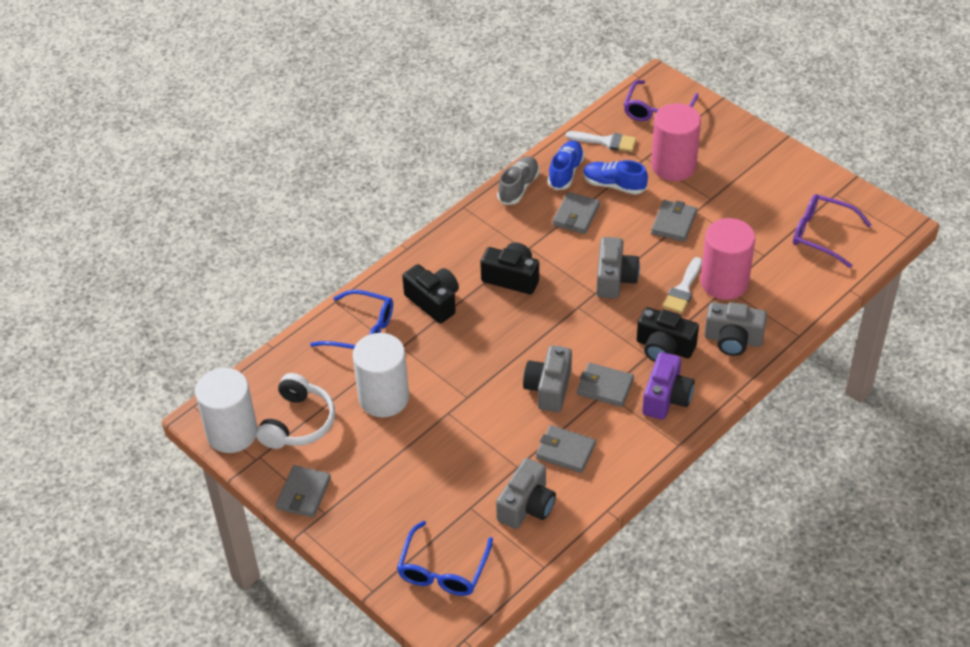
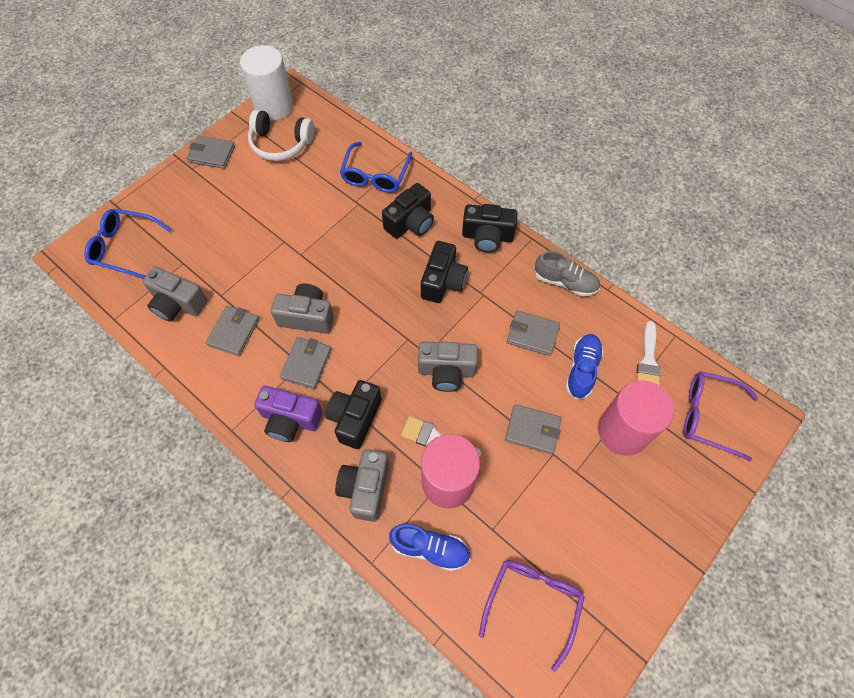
camera: 85 degrees right, 15 degrees up
white cylinder [353,333,409,417] -> none
blue shoe [548,141,584,190] -> blue shoe moved to [389,524,470,571]
none -> black camera [462,204,518,253]

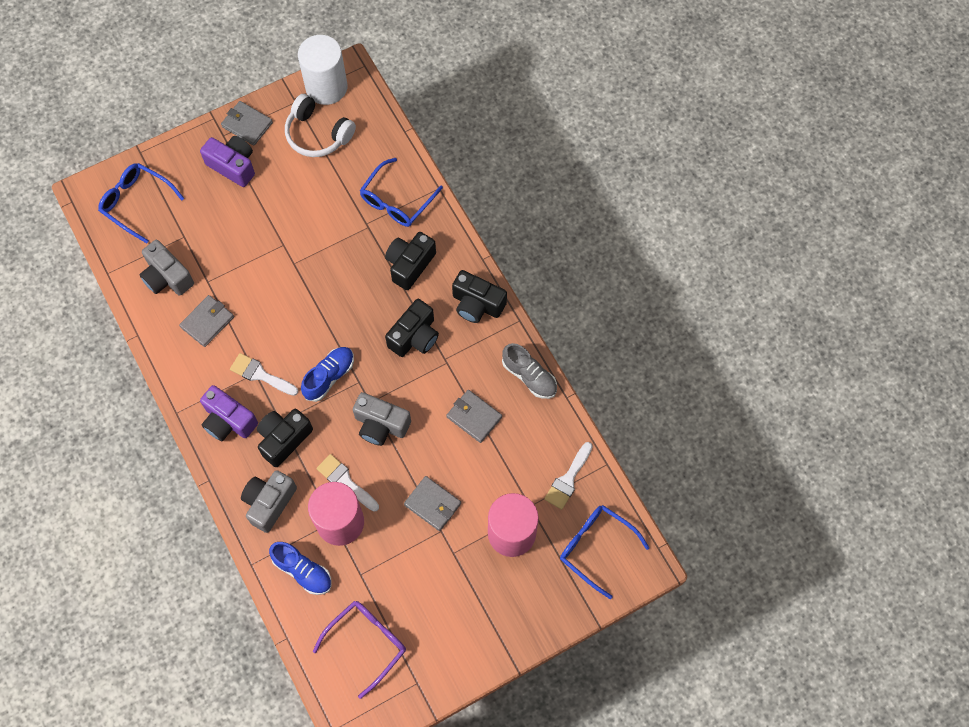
camera: 20 degrees right, 5 degrees up
grey camera [271,283,334,334] -> none
grey wallet [280,337,332,389] -> white brush [230,353,298,396]
black camera [382,183,434,239] -> black camera turned 150 degrees clockwise [385,232,436,290]
blue shoe [565,334,603,400] -> blue shoe moved to [301,347,354,402]
purple glasses [683,371,758,461] -> blue glasses [560,505,649,599]
none -> purple camera [200,136,255,187]

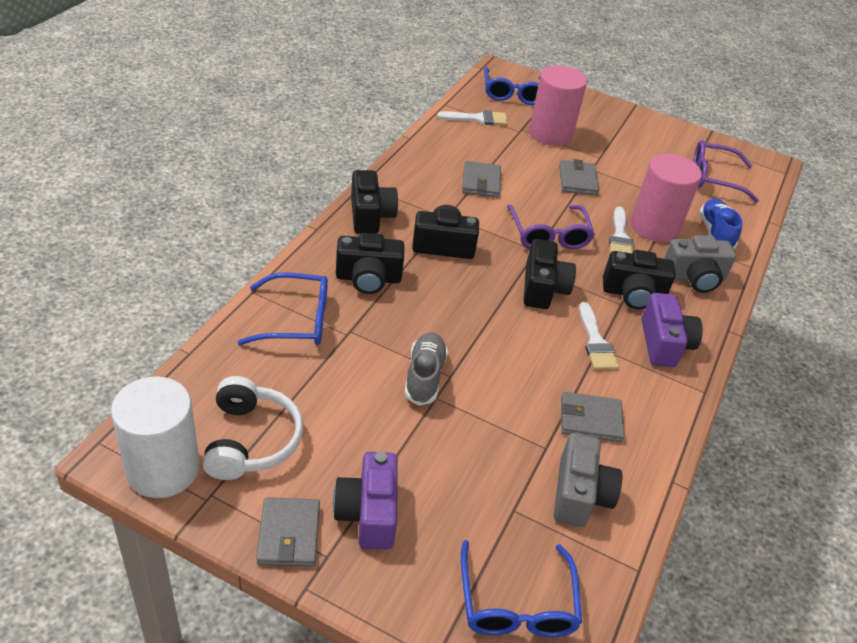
camera: 130 degrees left, 25 degrees down
blue shoe [301,347,354,402] -> black camera [524,239,576,309]
grey camera [353,392,411,446] -> purple glasses [507,205,594,249]
grey shoe [502,343,557,399] -> grey shoe moved to [404,332,448,406]

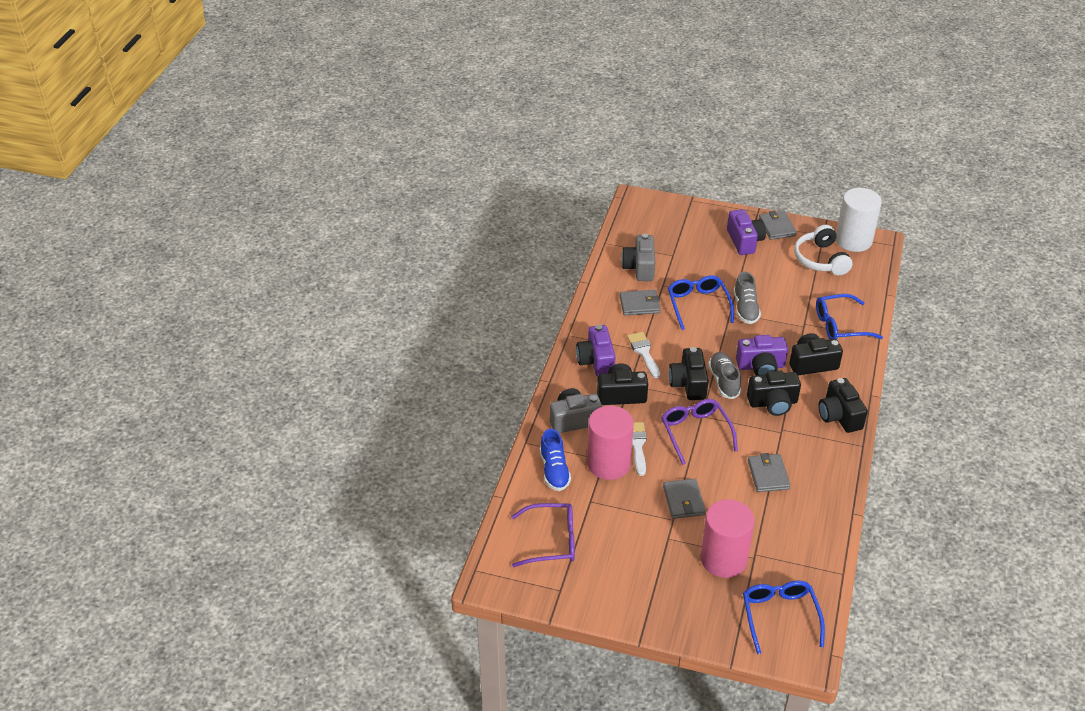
camera: 175 degrees right, 0 degrees up
white brush [437,110,508,125] -> none
blue glasses [461,540,582,637] -> blue glasses moved to [668,275,734,330]
none -> grey shoe [708,352,741,399]
none -> purple camera [736,335,788,375]

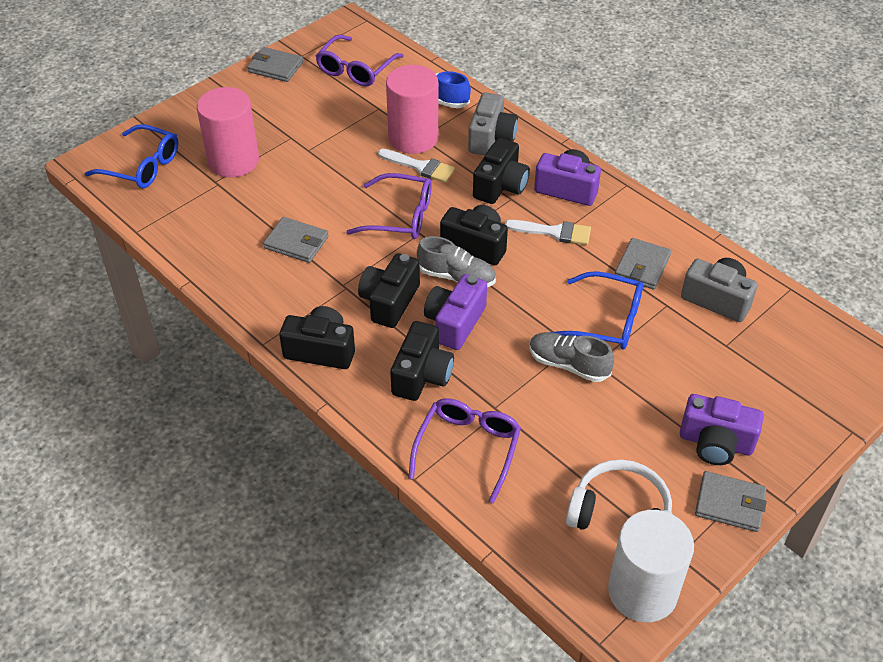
camera: 120 degrees right, 5 degrees up
grey wallet [663,479,706,519] -> grey wallet moved to [247,47,303,82]
blue glasses [816,294,883,339] -> purple glasses [408,398,521,504]

